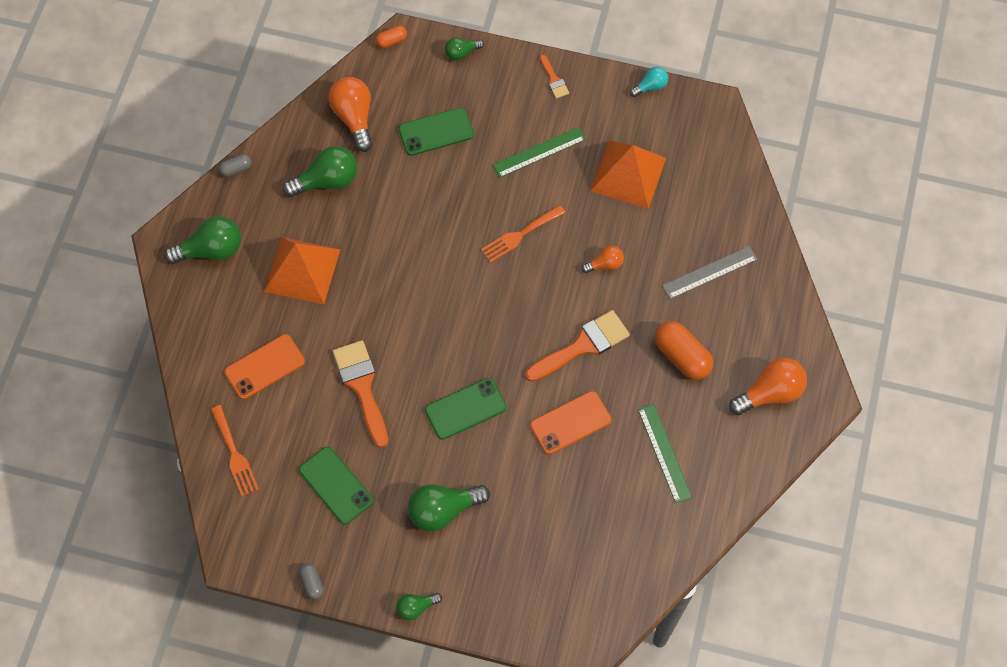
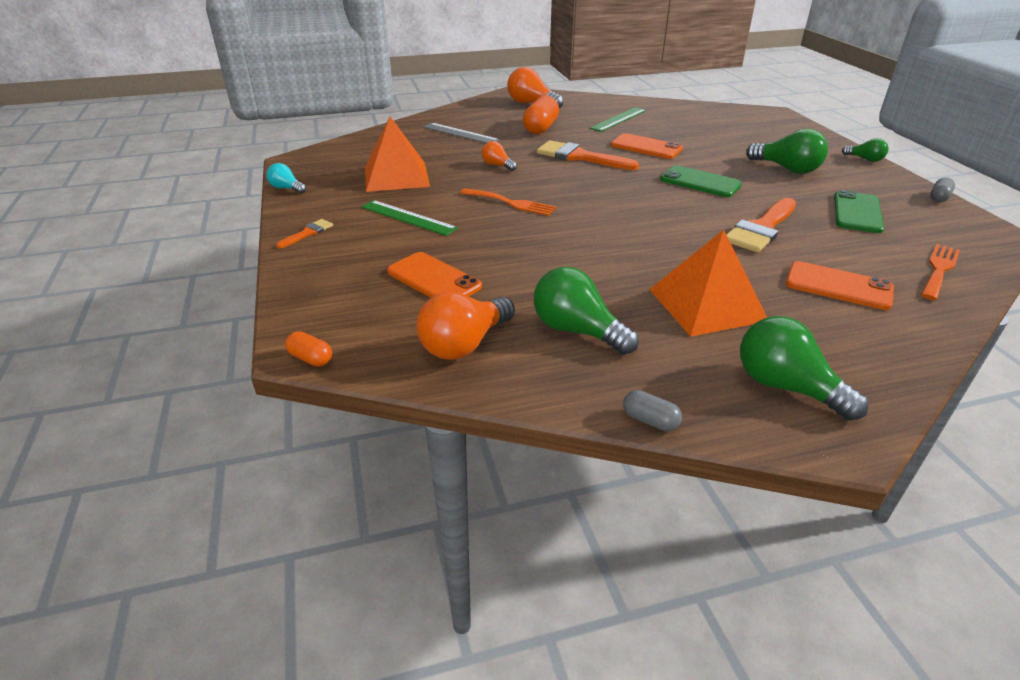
camera: 120 degrees left, 30 degrees down
green phone [398,107,474,156] -> orange phone [387,252,482,298]
green light bulb [445,37,484,60] -> none

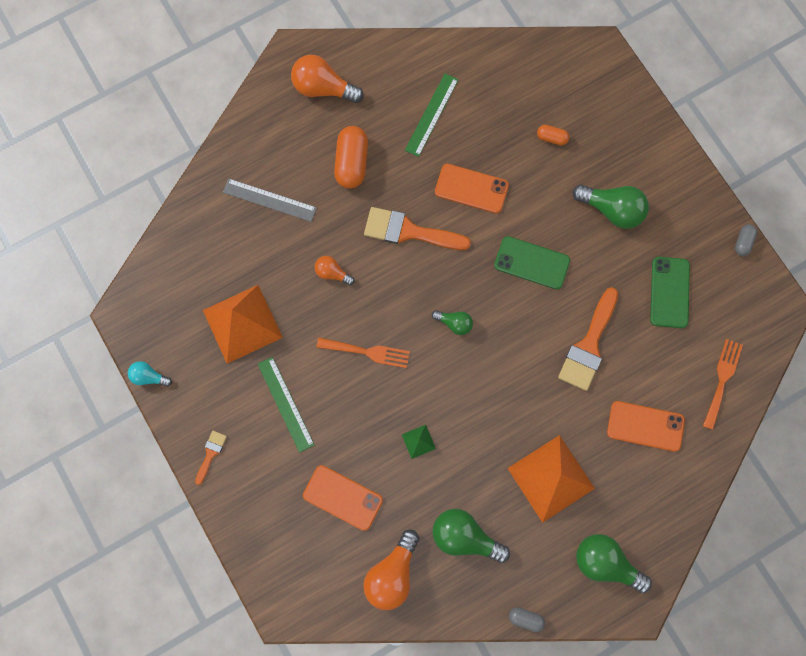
camera: 15 degrees left, 40 degrees up
orange capsule [285,331,332,367] -> orange capsule moved to [537,125,570,146]
green ruler [362,200,458,236] -> green ruler turned 45 degrees clockwise [258,357,314,453]
green light bulb [842,138,889,162] -> green light bulb moved to [432,310,473,335]
none -> green pyramid [402,425,436,459]

